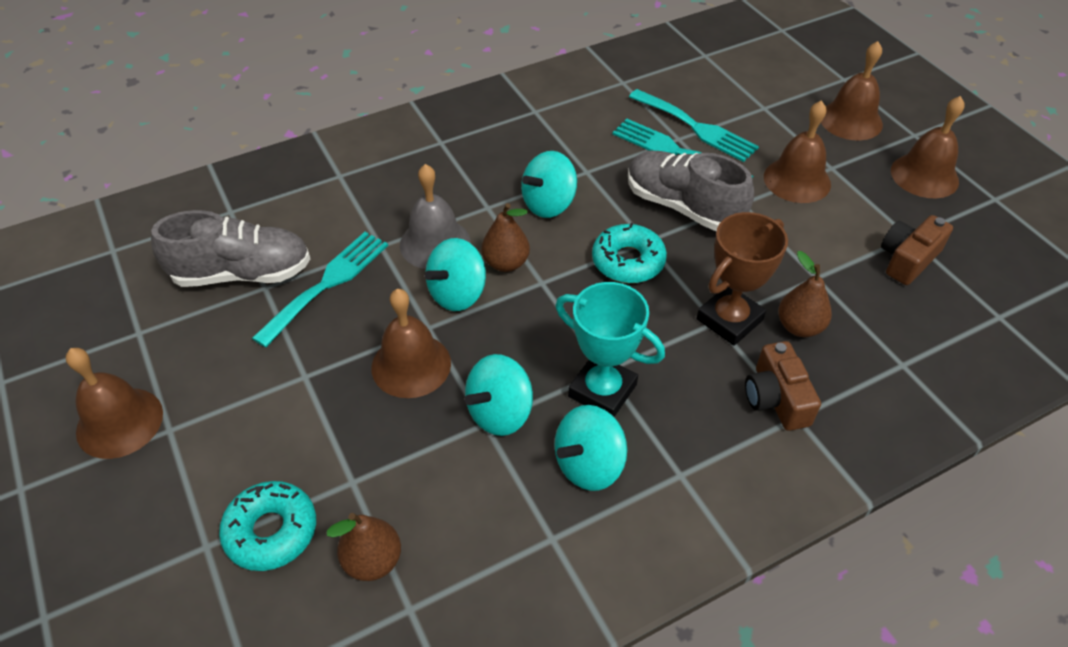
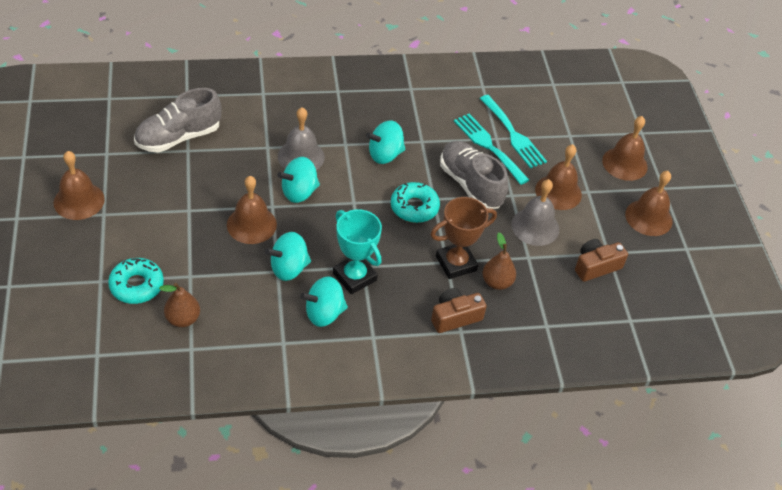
camera: 15 degrees right, 0 degrees up
grey shoe [151,210,310,287] -> grey shoe turned 135 degrees clockwise [134,88,221,153]
turquoise fork [252,232,388,348] -> none
brown pear [481,203,530,272] -> none
brown camera [745,341,821,431] -> brown camera turned 60 degrees clockwise [431,288,487,333]
none -> grey bell [511,179,559,246]

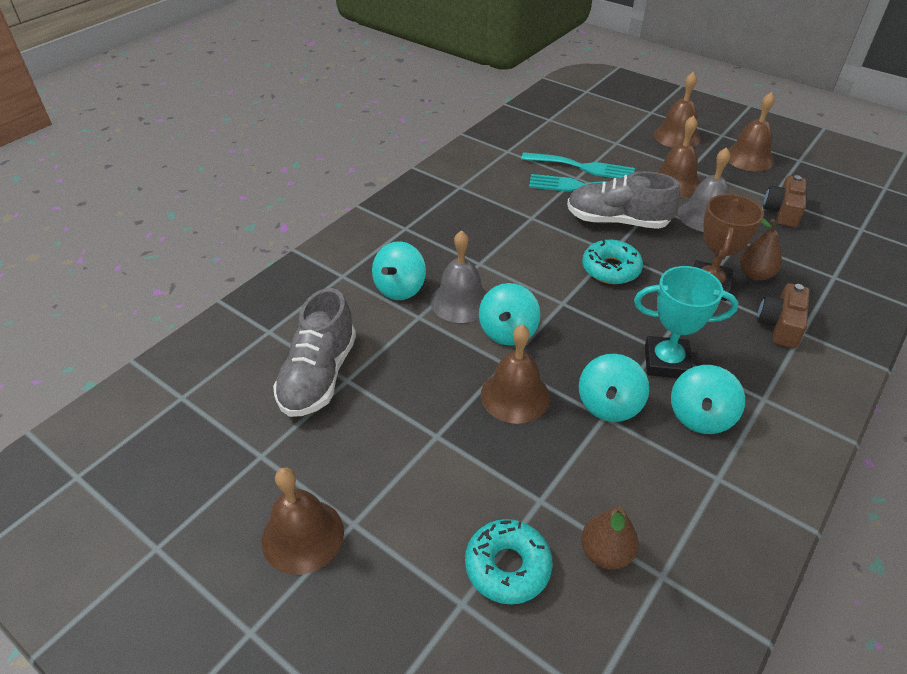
camera: 40 degrees left, 5 degrees down
turquoise spinning top [366,121,405,164] -> turquoise spinning top moved to [372,241,426,300]

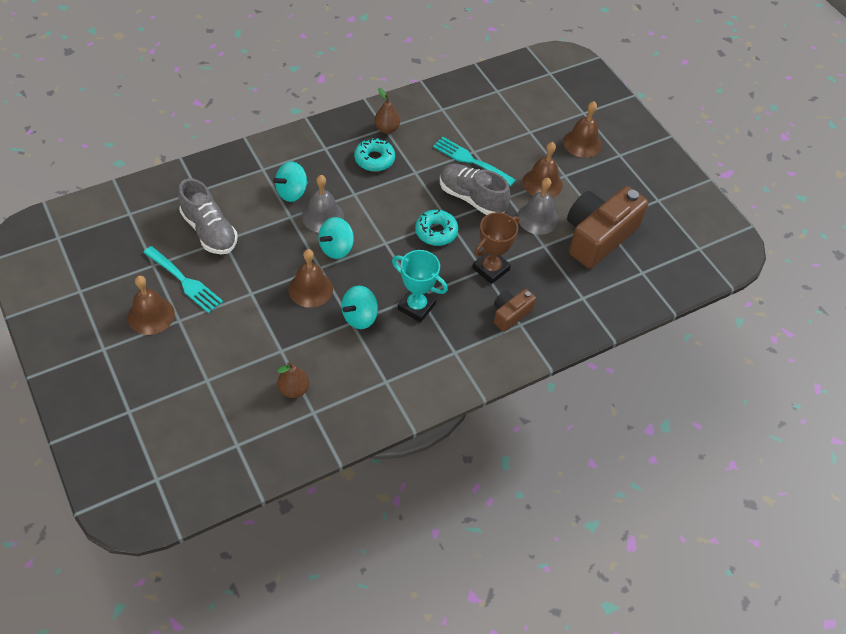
camera: 20 degrees right, 10 degrees up
grey shoe [273,288,356,417] -> grey shoe turned 75 degrees counterclockwise [178,178,238,254]
turquoise donut [465,519,553,605] -> turquoise donut moved to [354,138,395,172]
turquoise fork [521,152,635,179] -> turquoise fork moved to [143,246,223,313]
turquoise spinning top [671,365,745,434] -> none
brown bell [728,92,775,171] -> none
brown pear [740,218,782,281] -> brown pear moved to [374,88,400,134]
brown camera [763,175,806,227] -> brown camera [567,186,648,269], size x2.01

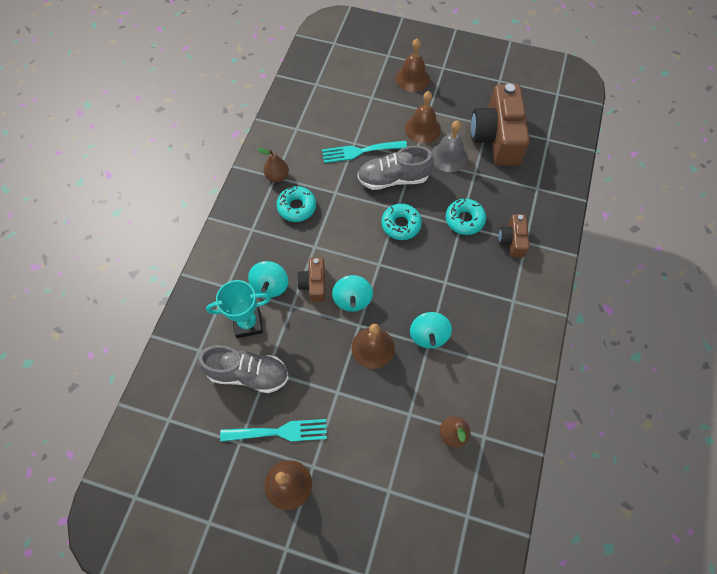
camera: 40 degrees left, 10 degrees up
grey bell [302,175,344,233] -> brown camera [297,257,326,302]
turquoise trophy [392,250,448,323] -> turquoise trophy moved to [206,280,271,338]
brown trophy [472,212,519,284] -> turquoise donut [446,198,486,235]

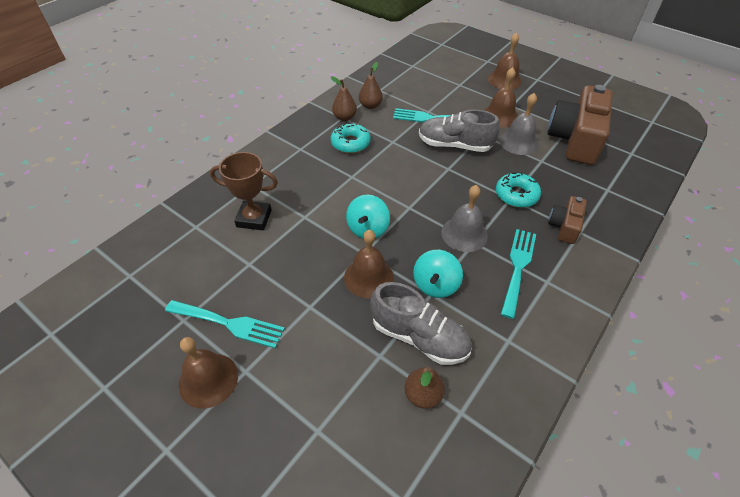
camera: 20 degrees right, 15 degrees down
grey shoe [198,345,289,393] -> grey shoe moved to [370,282,472,365]
turquoise trophy [206,280,271,338] -> brown trophy [210,152,278,230]
turquoise spinning top [248,261,288,297] -> none
brown camera [297,257,326,302] -> none
turquoise donut [381,204,422,240] -> none
none -> brown pear [359,62,383,109]
none -> grey bell [441,185,488,252]
none -> turquoise fork [500,229,536,319]

